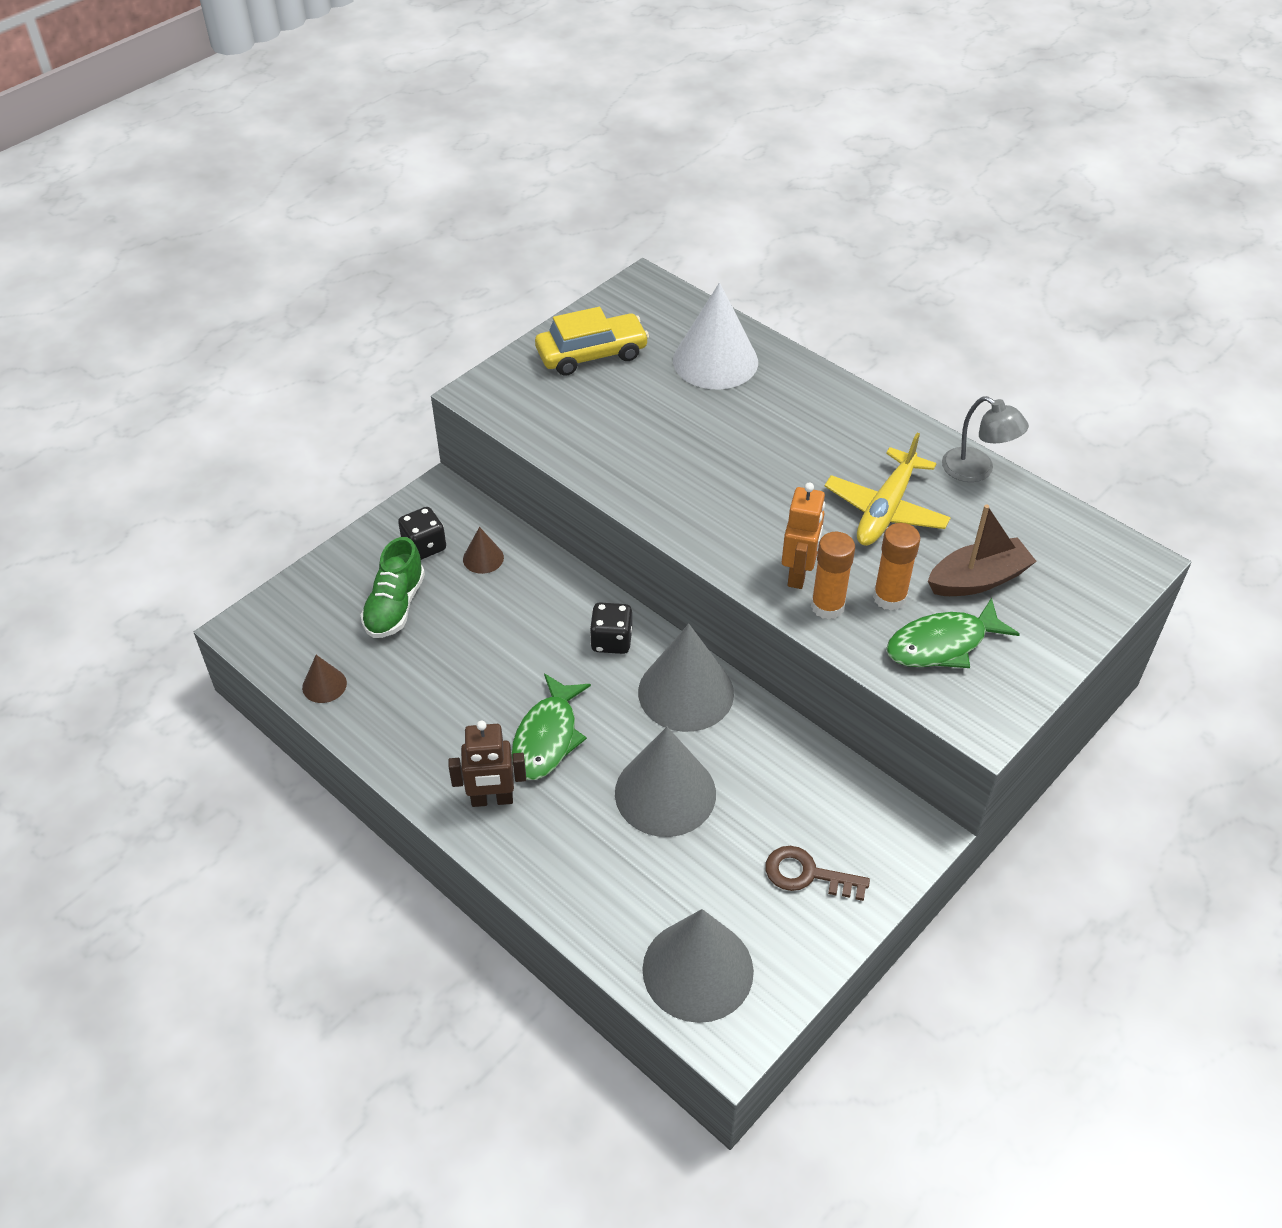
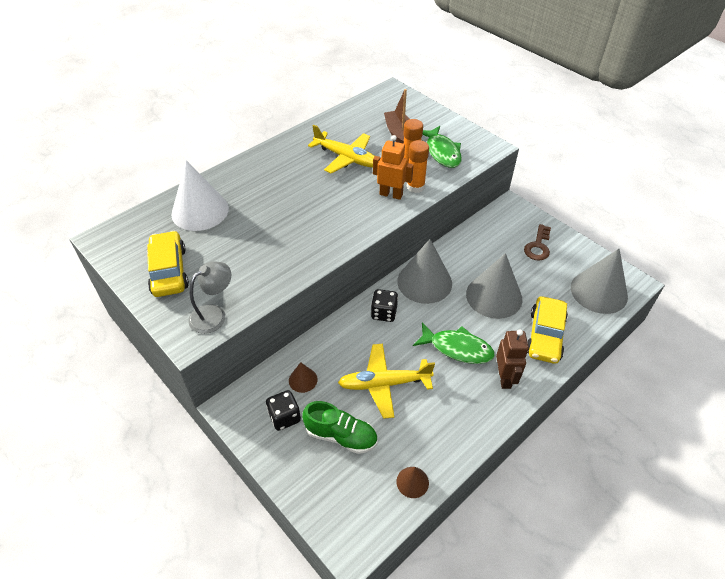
camera: 85 degrees left, 0 degrees up
grey lamp [942,396,1029,482] -> grey lamp moved to [188,261,231,334]
none -> yellow plane [338,344,435,419]
none -> yellow car [527,296,568,364]

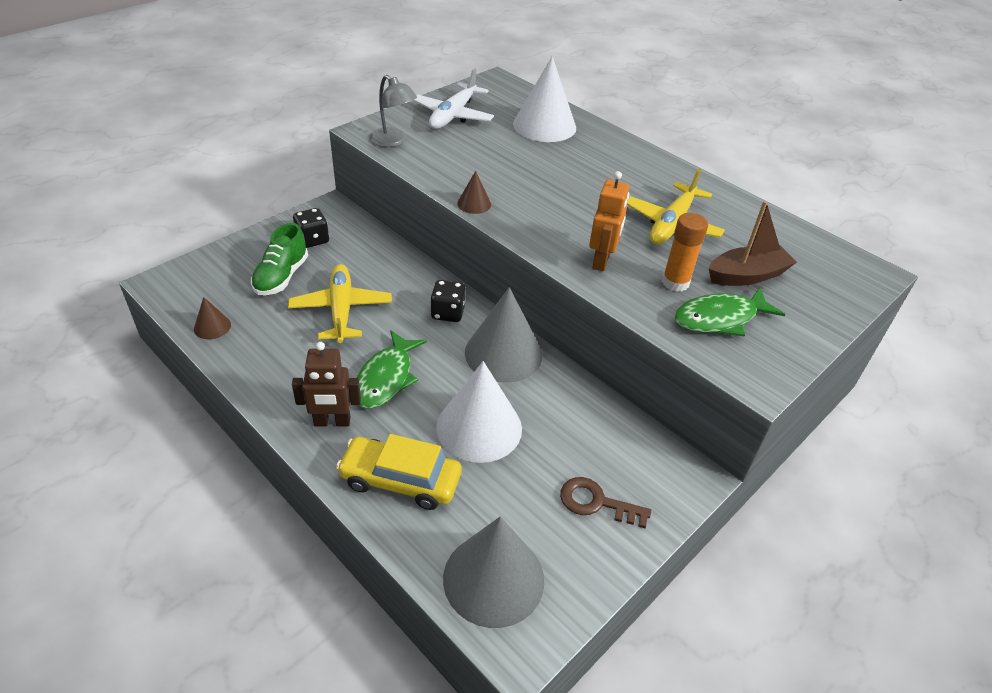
camera: 85 degrees right, 5 degrees down
yellow car [147,231,189,297] -> white plane [413,68,494,129]
brown cone [289,362,318,393] -> brown cone moved to [457,171,491,214]
orange glue stick [407,140,429,193] -> none
grey cone [466,253,523,319] -> white cone [436,361,522,463]

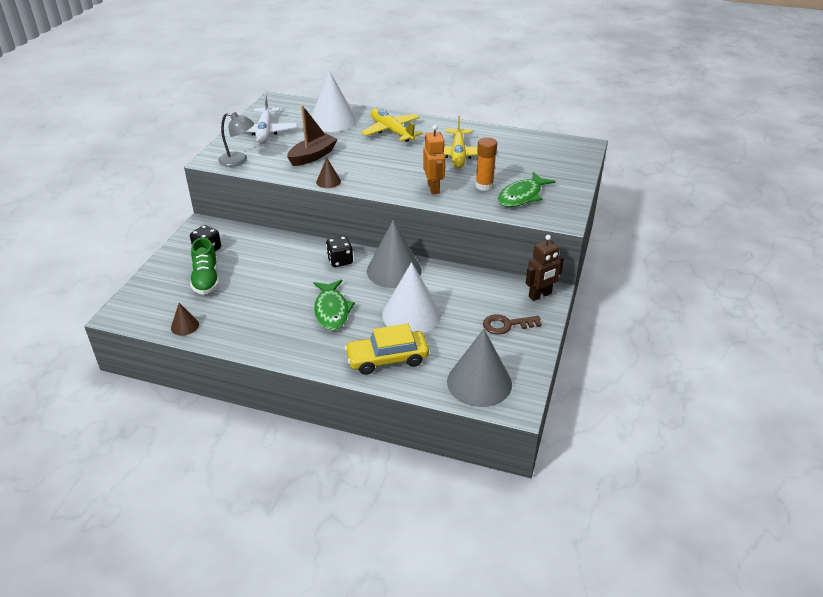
camera: 25 degrees left, 5 degrees down
yellow plane [288,264,392,343] -> yellow plane moved to [361,109,423,142]
brown robot [292,342,361,426] -> brown robot moved to [526,235,564,301]
brown boat [709,201,797,286] -> brown boat moved to [287,106,338,166]

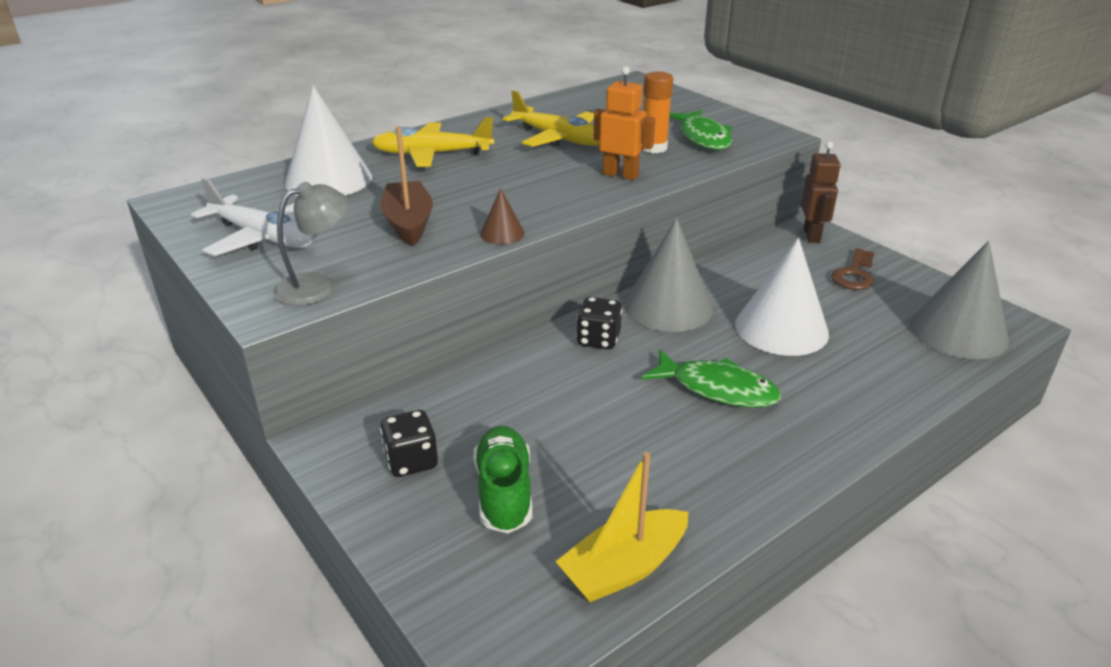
camera: 55 degrees left, 5 degrees down
brown cone [171,303,199,336] -> yellow boat [555,452,688,602]
green shoe [190,238,219,294] -> green shoe turned 120 degrees counterclockwise [474,426,532,533]
yellow car [345,324,429,375] -> none

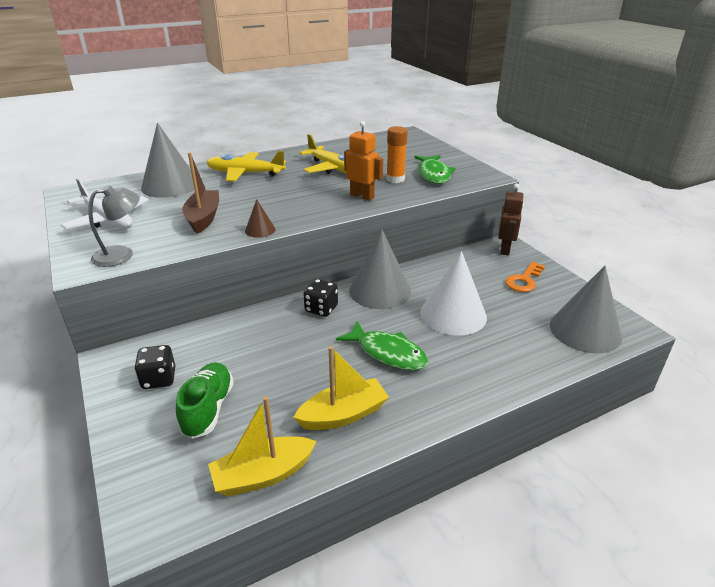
camera: 10 degrees right, 0 degrees up
white cone [285,86,372,196] -> grey cone [141,123,194,198]
brown key [831,248,875,290] -> orange key [506,262,545,292]
none -> yellow boat [293,346,389,430]

